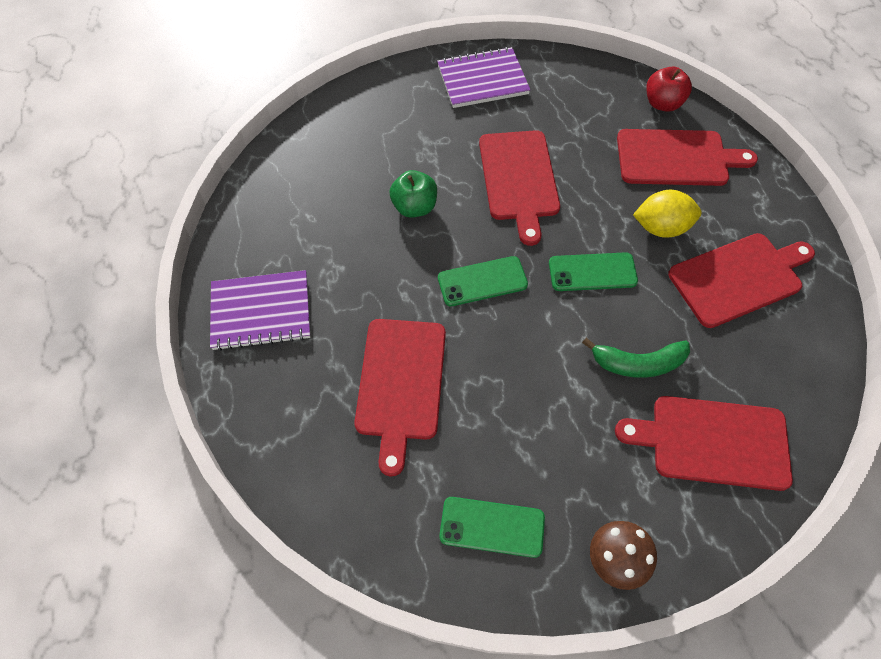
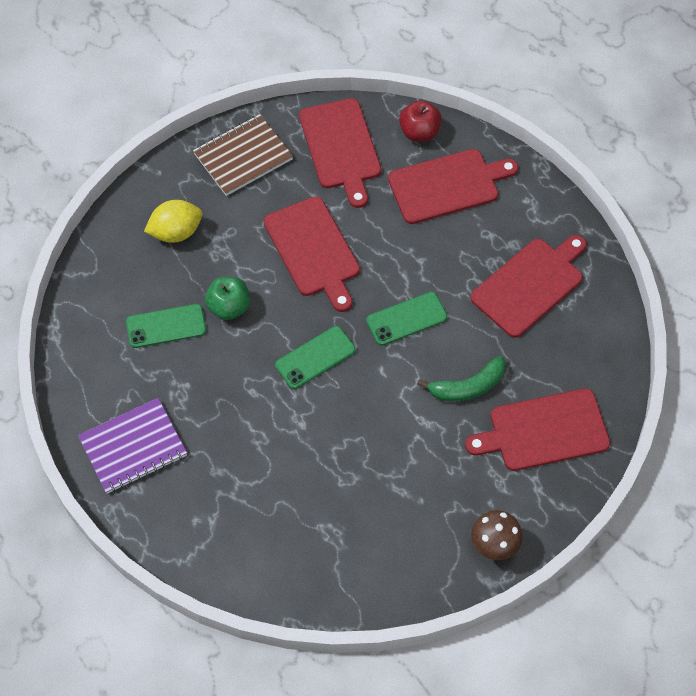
camera: 20 degrees left, 0 degrees up
red cutting board [354,319,446,476] -> red cutting board moved to [299,98,381,208]
purple notebook [437,47,530,108] -> brown notebook [193,114,293,196]
green phone [439,497,545,558] -> green phone moved to [126,304,206,348]
yellow lemon [633,190,702,238] -> yellow lemon moved to [144,200,202,243]

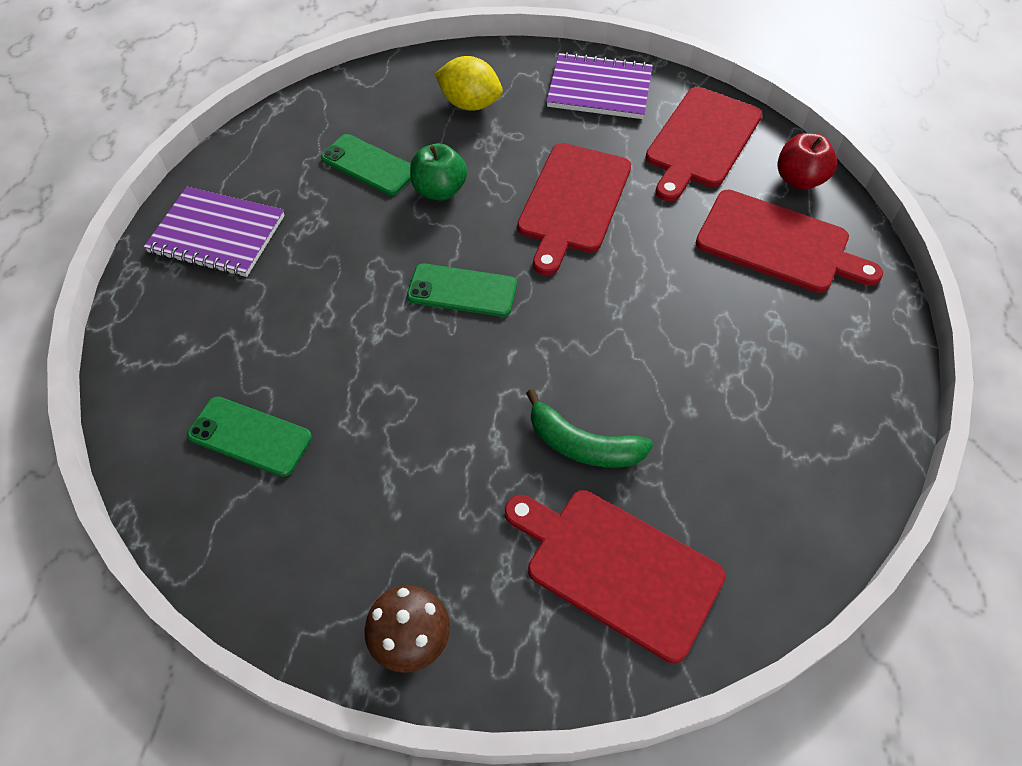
camera: 45 degrees right, 5 degrees down
brown notebook [193,114,293,196] -> purple notebook [546,52,653,119]
green phone [366,292,447,345] -> green phone moved to [187,396,312,477]
red cutting board [470,235,587,338] -> none

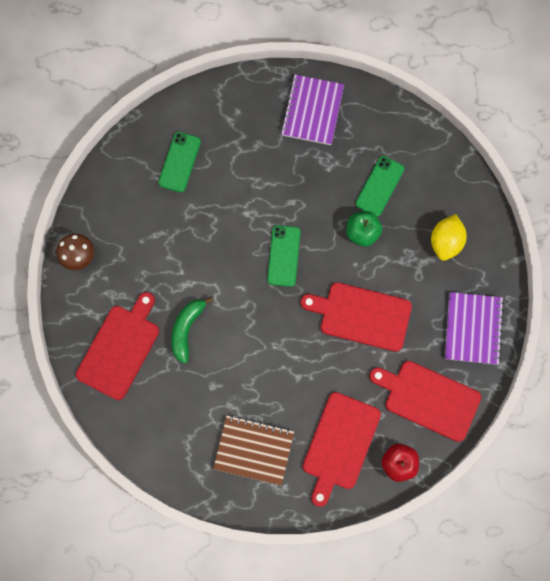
camera: 85 degrees right, 20 degrees up
none -> brown notebook [213,415,294,486]

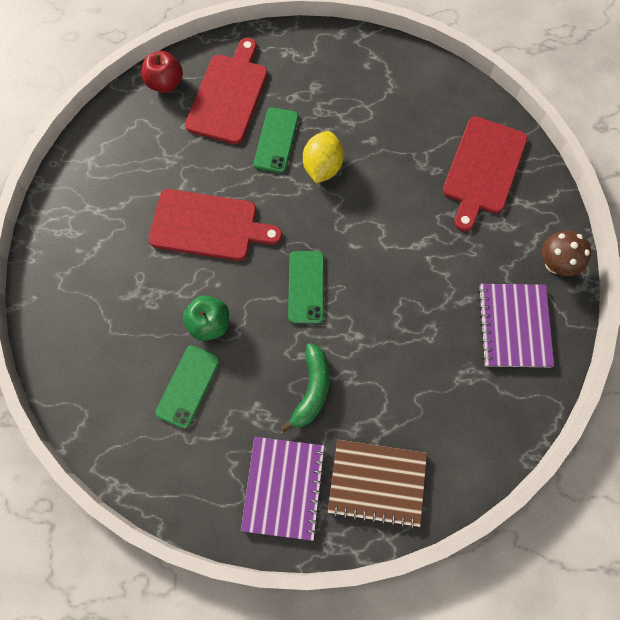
camera: 175 degrees right, 5 degrees down
green phone [158,132,201,192] -> green phone moved to [254,108,299,173]
green banana [171,296,214,364] -> green banana moved to [280,343,330,433]
brown notebook [213,415,294,486] -> brown notebook moved to [328,440,427,529]
red cutting board [369,361,481,442] -> none
yellow lemon [431,214,467,261] -> yellow lemon moved to [303,131,344,184]
purple notebook [445,292,504,365] -> purple notebook moved to [478,284,554,367]

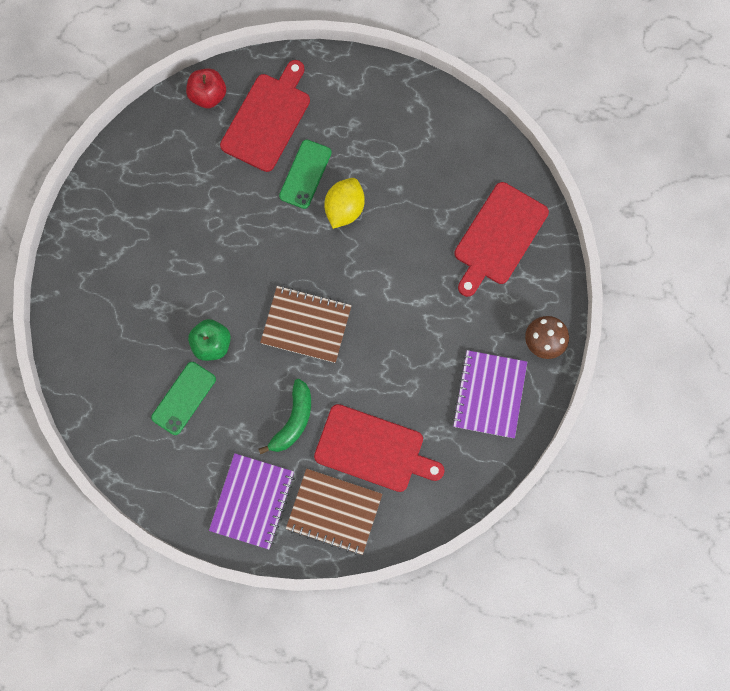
camera: 10 degrees right, 5 degrees up
red cutting board [149,189,282,261] -> red cutting board moved to [314,404,445,492]
green phone [288,251,324,324] -> brown notebook [260,286,352,363]

